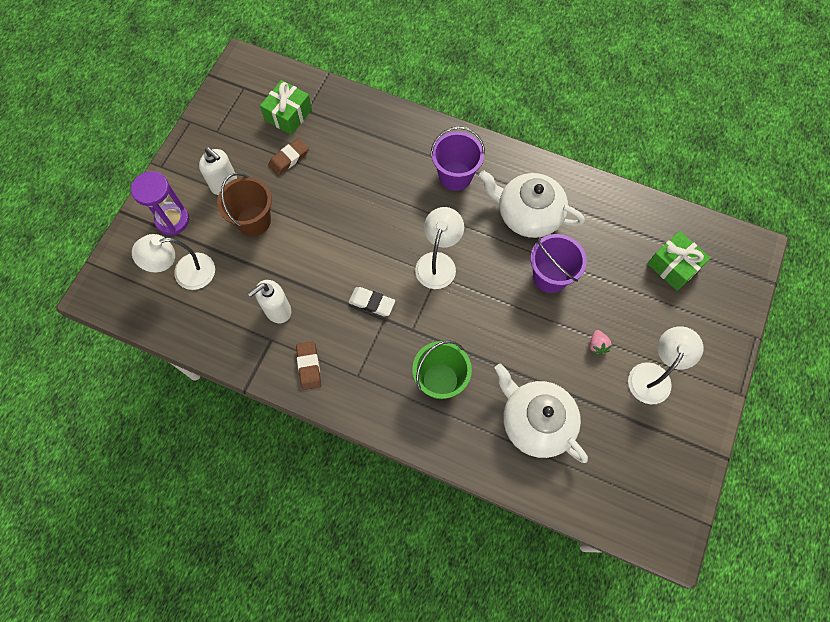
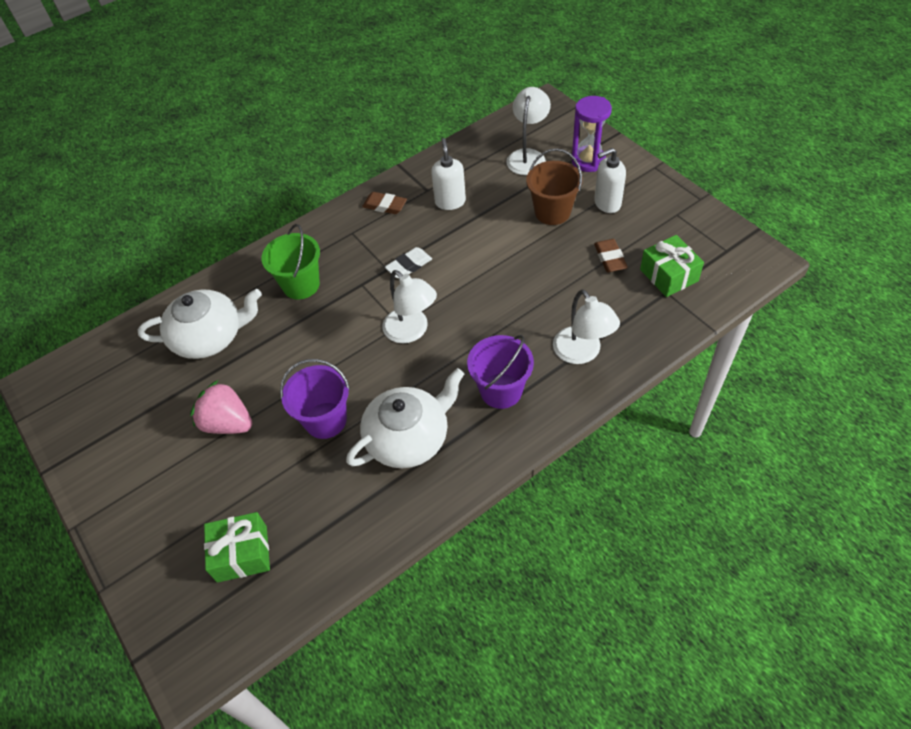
camera: 125 degrees right, 15 degrees down
pink strawberry [590,330,612,355] -> pink strawberry [190,380,252,434], size x2.05
white lamp [628,326,703,404] -> white lamp moved to [553,289,620,364]

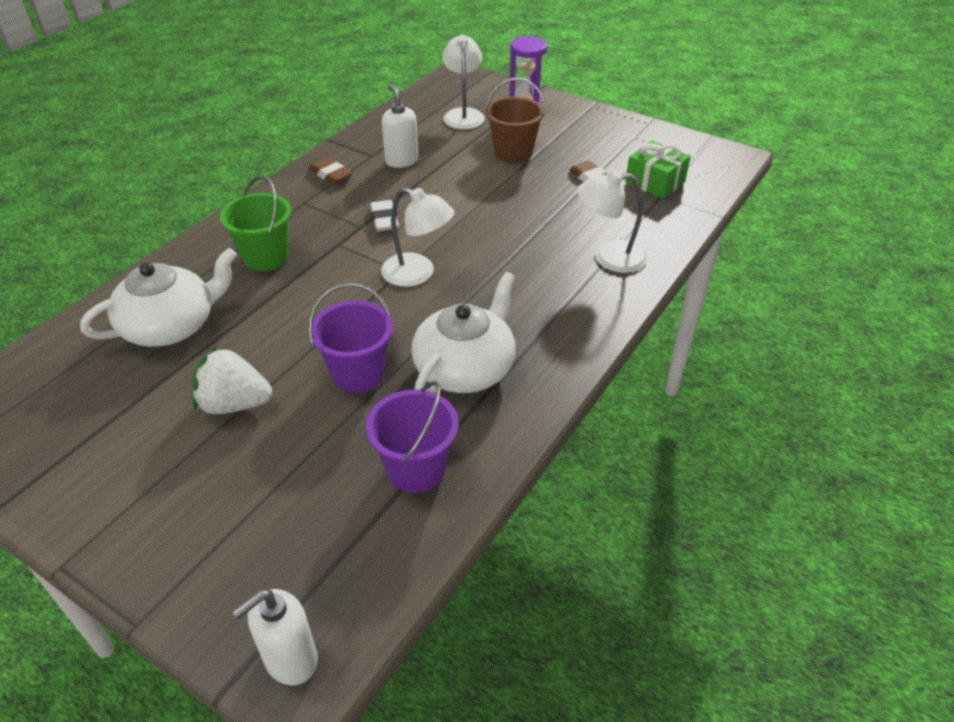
camera: 25 degrees left, 10 degrees down
pink strawberry [190,380,252,434] -> white strawberry [192,346,272,414]
green gift [204,512,270,583] -> none
brown eraser [362,192,407,214] -> brown eraser turned 45 degrees clockwise [308,157,352,185]
white eraser [385,247,432,279] -> white eraser turned 45 degrees counterclockwise [370,200,399,231]
purple bucket [467,335,534,409] -> purple bucket moved to [366,381,459,493]
white lamp [553,289,620,364] -> white lamp turned 135 degrees clockwise [577,170,647,273]
white soap dispenser [594,148,626,213] -> white soap dispenser moved to [232,589,318,685]

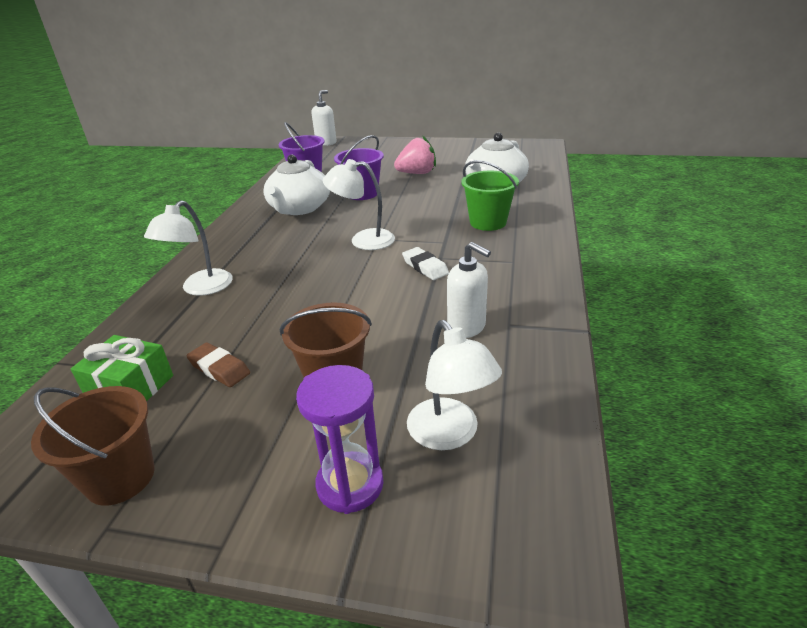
camera: 160 degrees right, 10 degrees down
white strawberry [192,346,272,414] -> pink strawberry [394,135,436,174]
brown eraser [308,157,352,185] -> none
white lamp [577,170,647,273] -> white lamp turned 135 degrees clockwise [144,200,233,296]
none -> brown bucket [31,386,155,506]

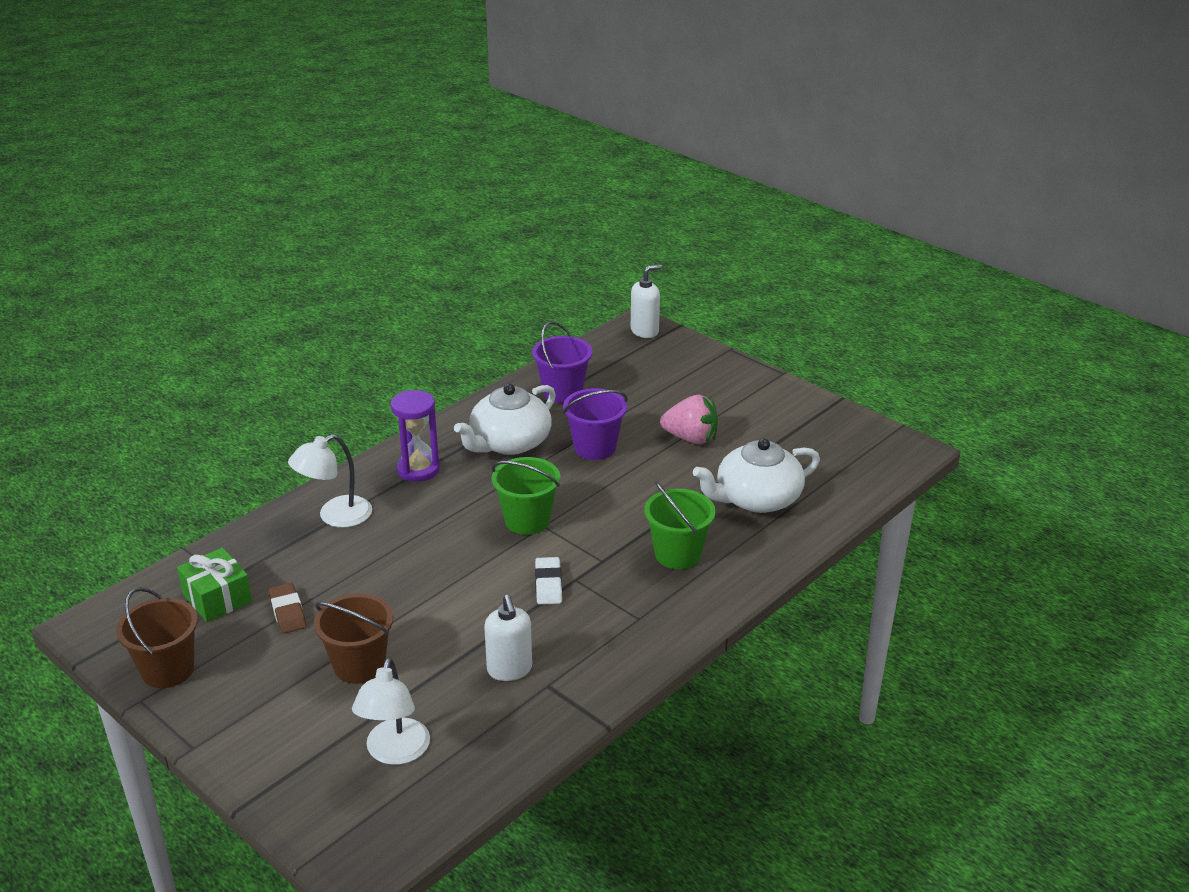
camera: 30 degrees right, 0 degrees up
purple hourglass [296,365,384,514] -> purple hourglass moved to [391,390,440,482]
white lamp [323,159,395,250] -> green bucket [492,457,561,535]

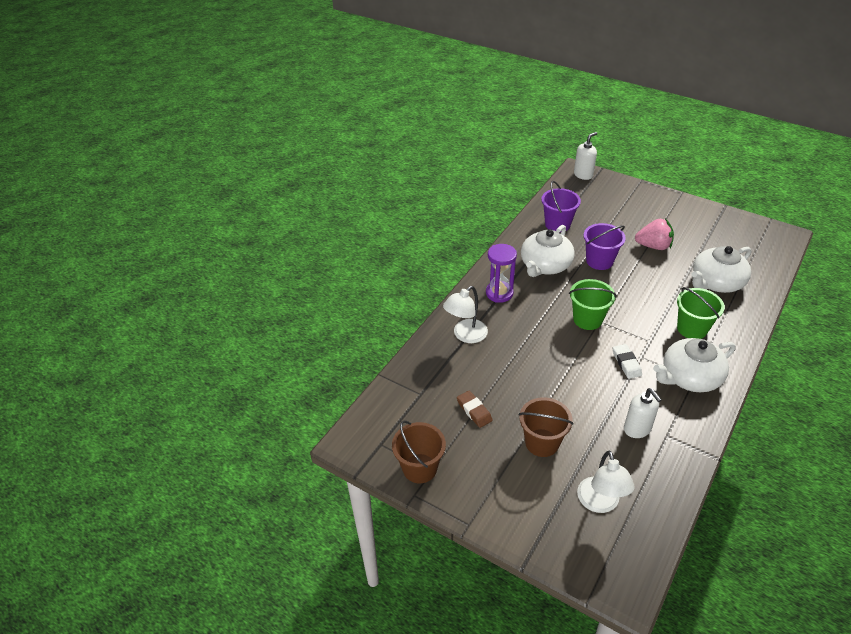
camera: 10 degrees left, 10 degrees up
green gift [177,548,252,622] -> none
none -> white teapot [653,338,736,392]

